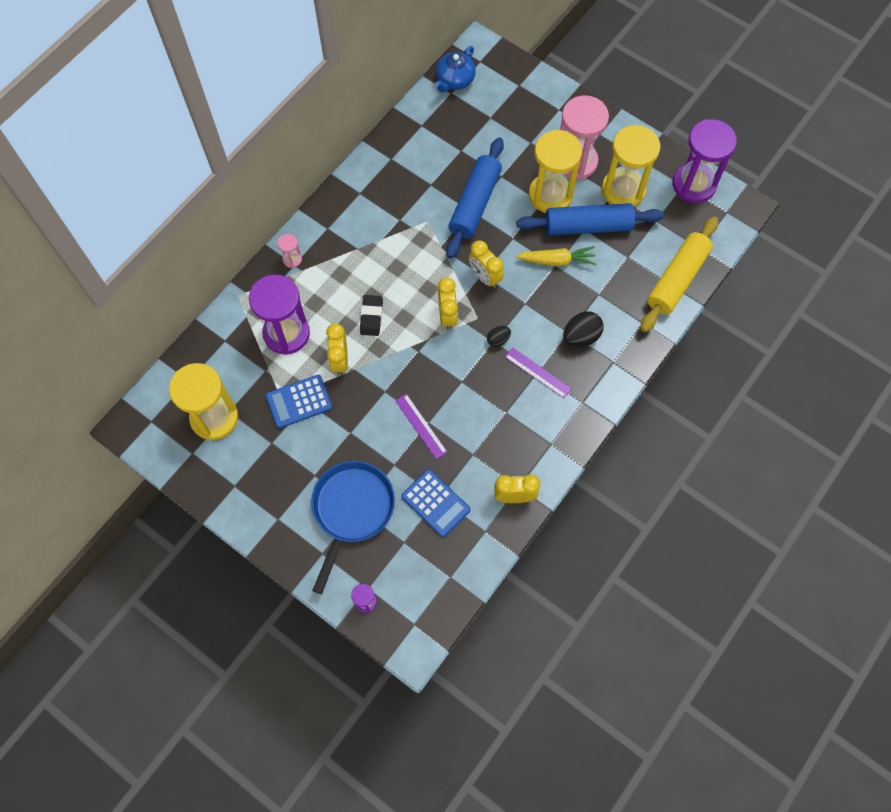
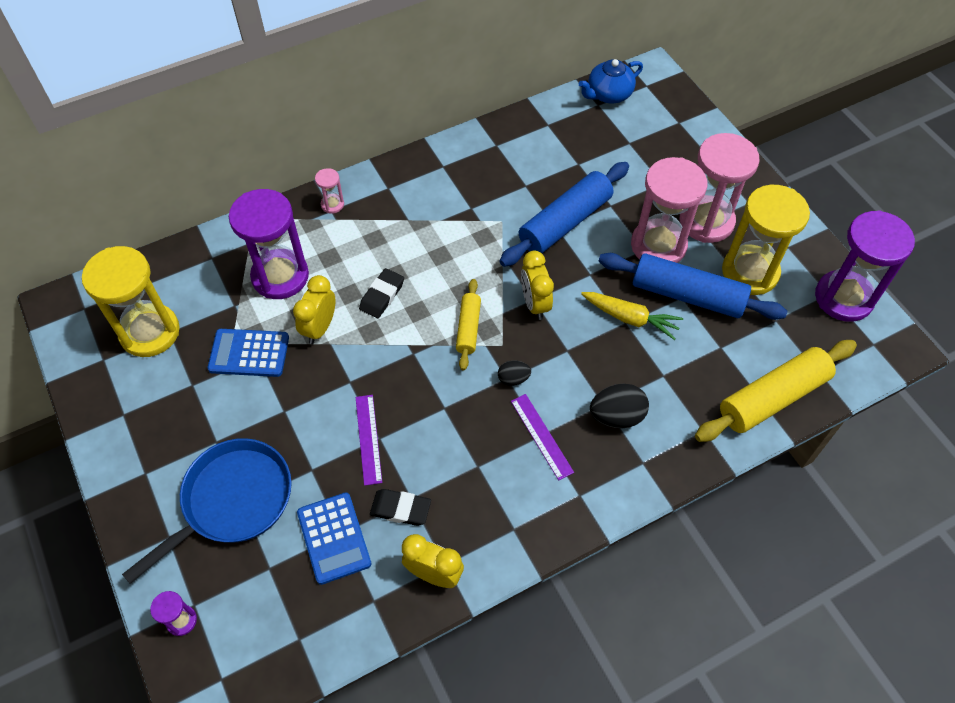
camera: 25 degrees right, 10 degrees down
yellow clock [438,277,458,330] -> yellow rolling pin [456,279,481,370]
yellow hourglass [529,130,582,213] -> pink hourglass [631,157,708,263]
none -> black eraser [370,489,431,526]

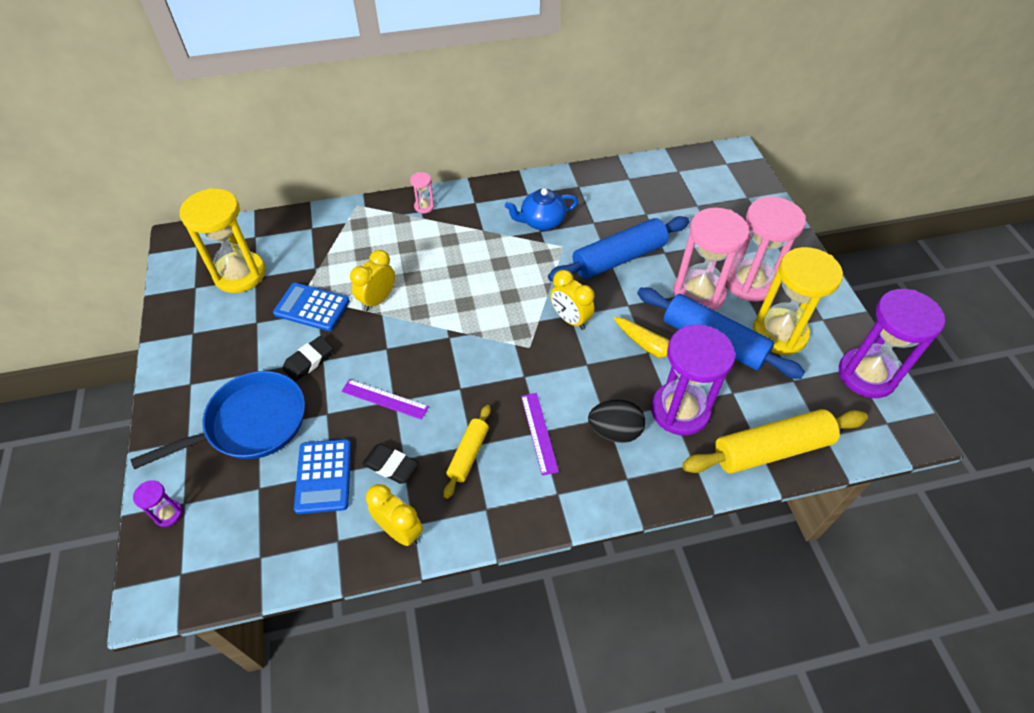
camera: 15 degrees right, 5 degrees down
purple hourglass [229,189,309,299] -> purple hourglass moved to [651,325,735,435]
purple ruler [356,395,382,486] -> purple ruler turned 75 degrees counterclockwise [341,379,429,420]
black eraser [359,268,404,318] -> black eraser moved to [283,336,333,381]
yellow rolling pin [456,279,481,370] -> yellow rolling pin moved to [443,405,491,499]
black egg [498,360,531,386] -> none
yellow clock [521,251,554,320] -> yellow clock turned 45 degrees counterclockwise [550,270,595,330]
blue teapot [578,59,643,104] -> blue teapot moved to [505,188,578,230]

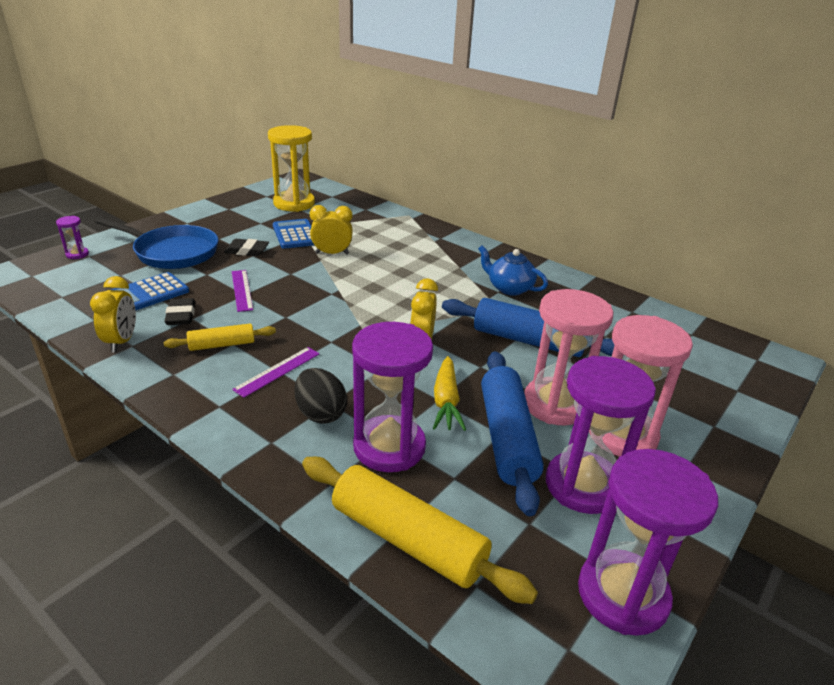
camera: 50 degrees right, 20 degrees down
pink hourglass [410,172,434,213] -> none
yellow hourglass [753,247,843,355] -> purple hourglass [546,356,656,514]

